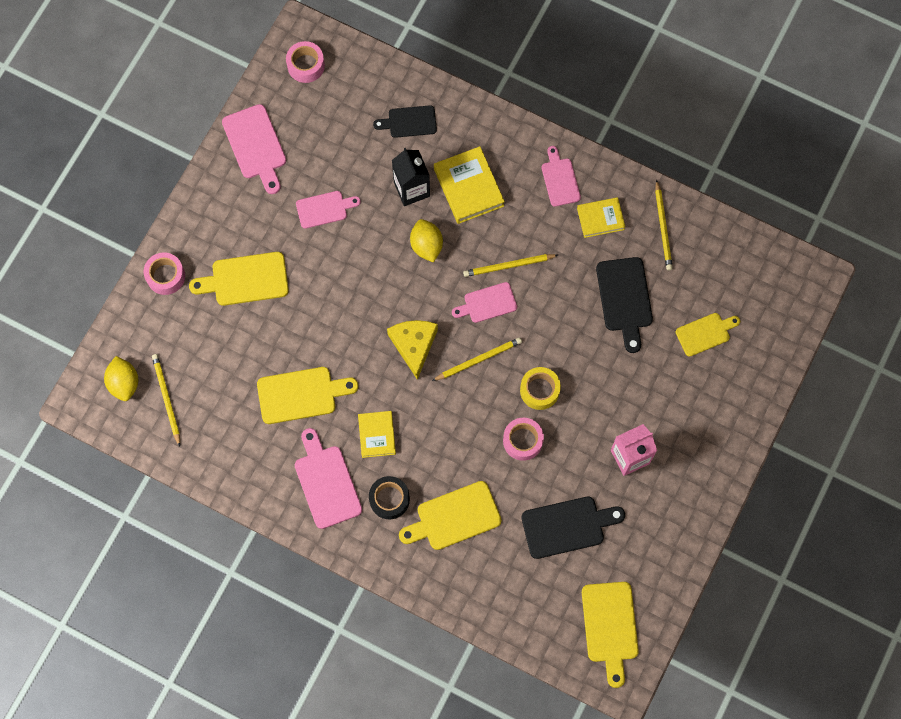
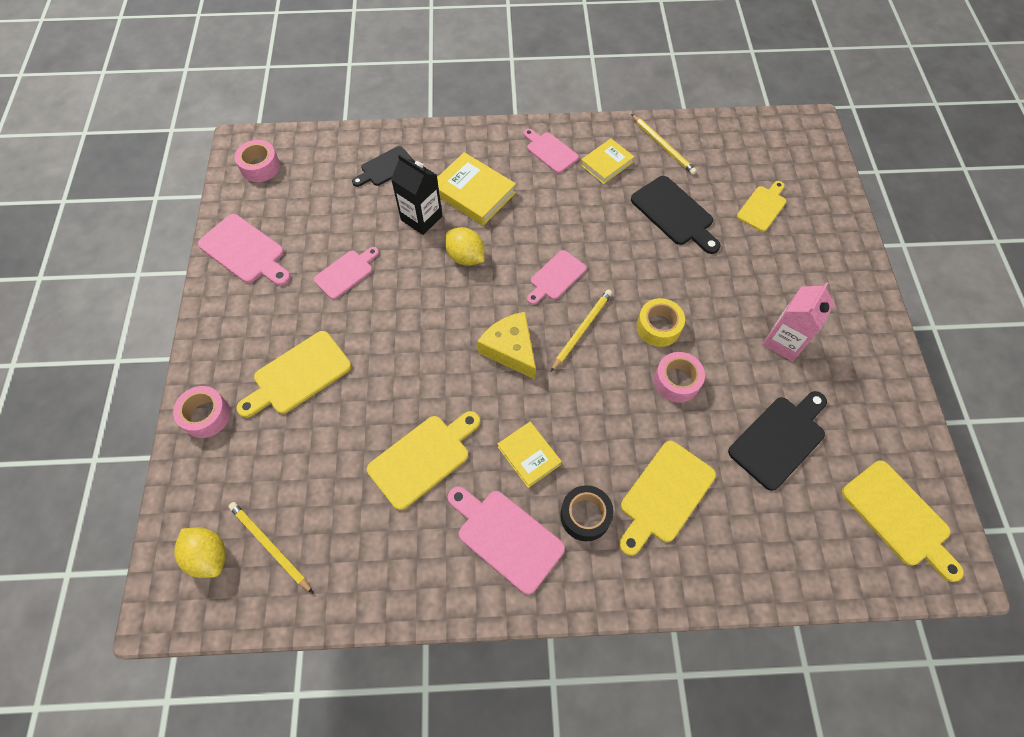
camera: 30 degrees left, 10 degrees down
yellow pencil [463,254,558,277] -> none

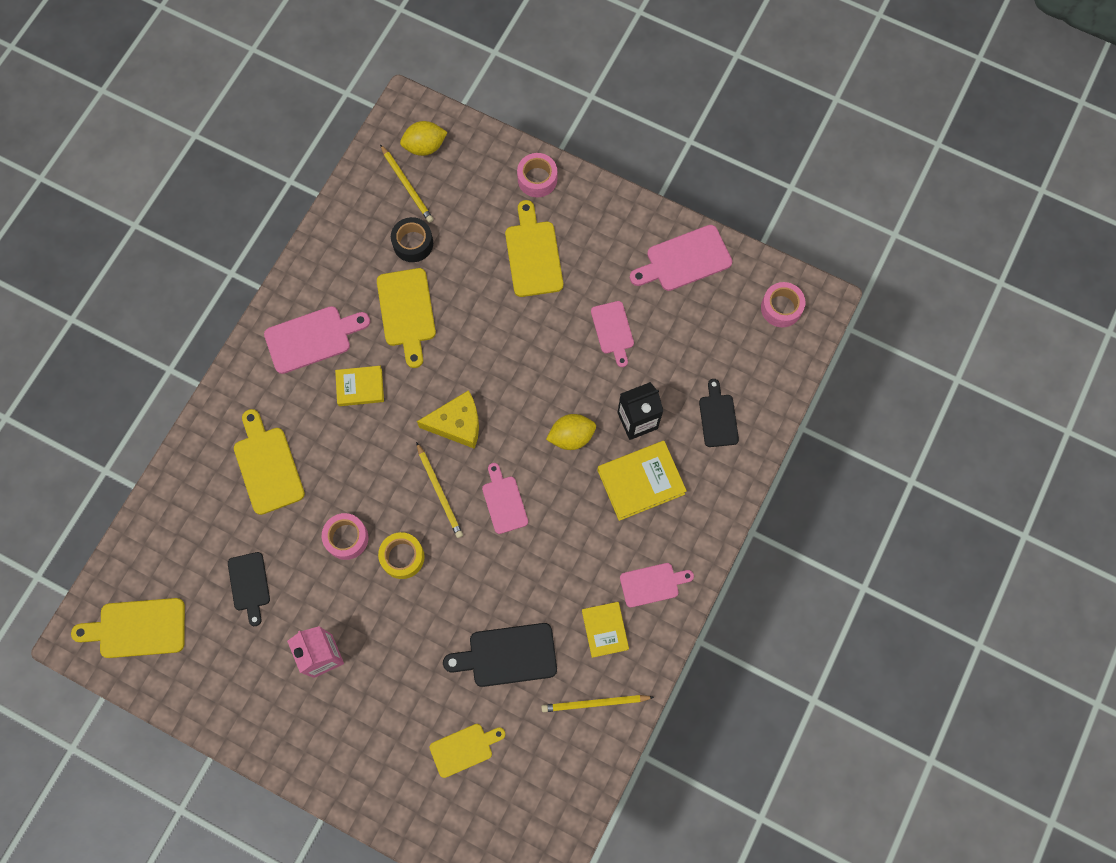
camera: 120 degrees right, 10 degrees up
yellow pencil [228,502,313,593] -> yellow pencil turned 75 degrees clockwise [380,144,434,223]
black tape [560,485,614,541] -> black tape moved to [391,217,433,262]
black cutting board [728,391,827,491] -> black cutting board [228,552,270,626], size x0.66
yellow cutting board [737,181,787,232] -> yellow cutting board turned 90 degrees counterclockwise [429,724,505,778]

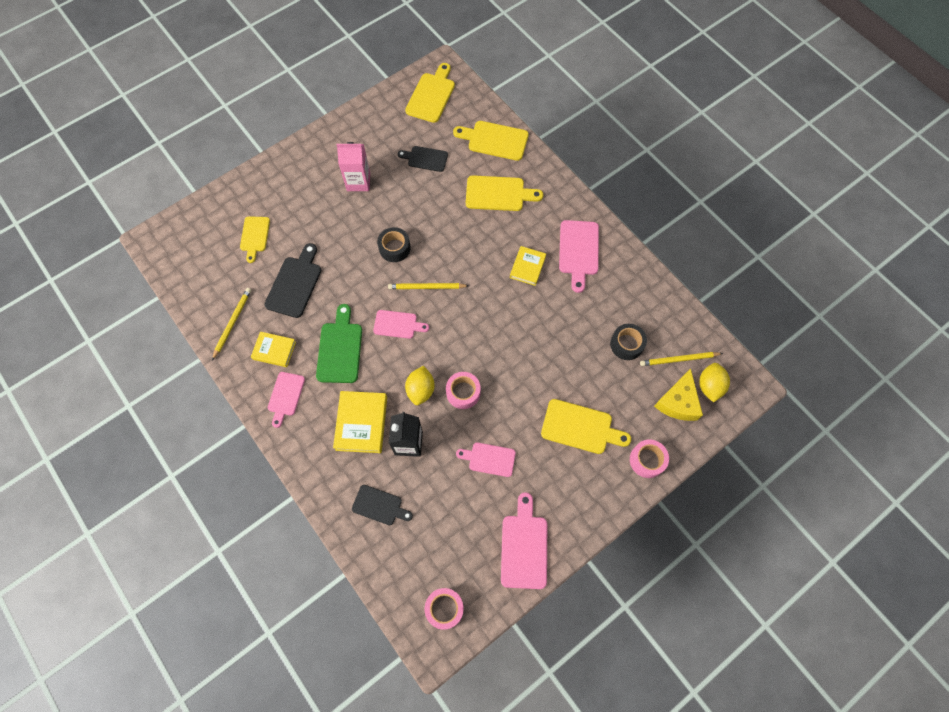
camera: 115 degrees right, 5 degrees down
pink tape [322,513,368,560] -> pink tape moved to [446,372,481,409]
yellow cutting board [377,268,436,368] -> yellow cutting board moved to [453,121,529,161]
yellow tape [378,532,425,579] -> black tape [377,227,411,262]
yellow cheese [417,390,479,449] -> yellow cheese moved to [654,369,703,421]
none -> green cutting board [316,304,362,383]

